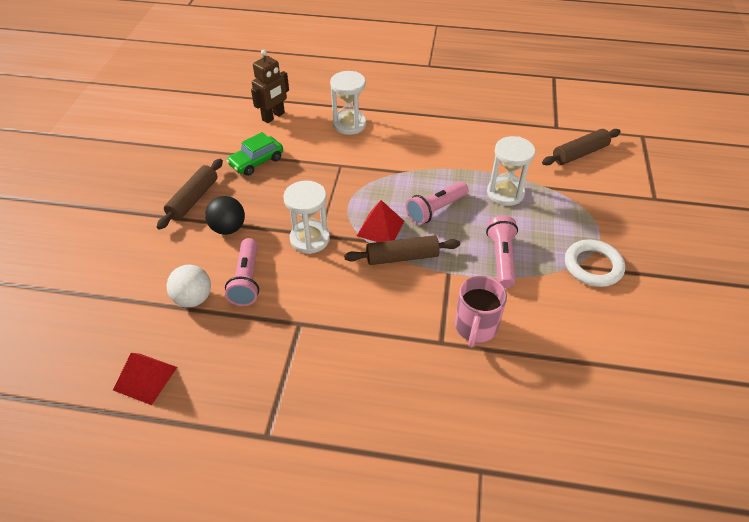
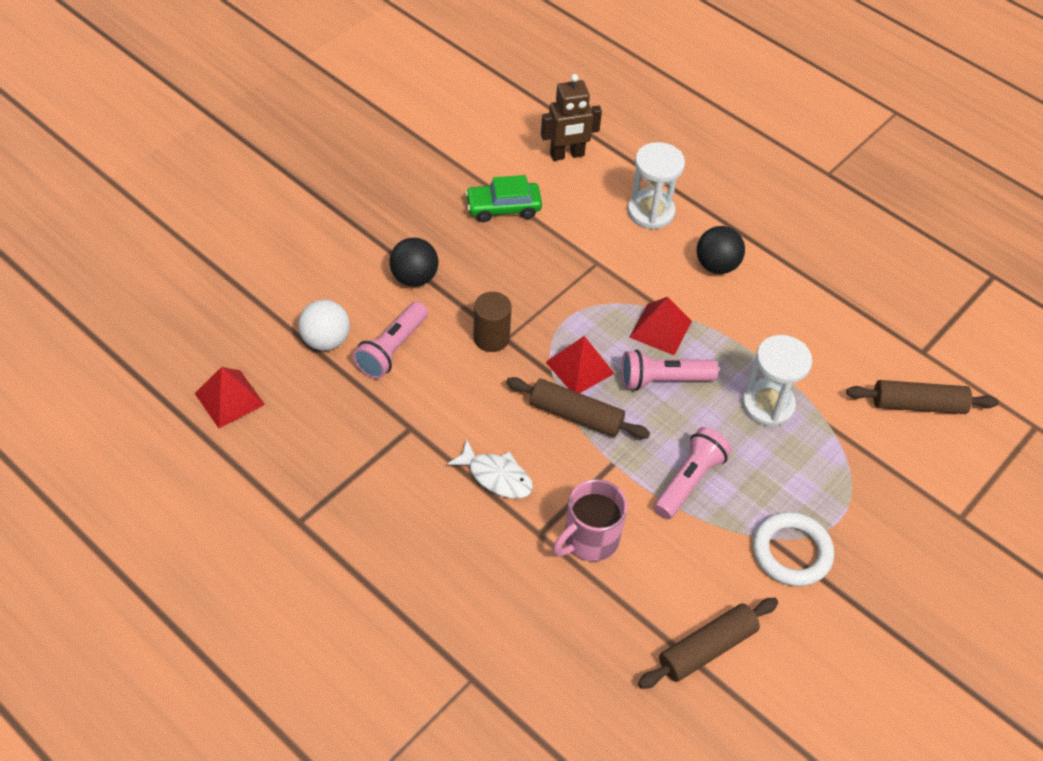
camera: 30 degrees right, 5 degrees up
brown rolling pin [157,159,223,230] -> brown rolling pin moved to [638,598,778,689]
white hourglass [283,181,330,254] -> brown cylinder [473,292,512,352]
none -> white fish [446,439,533,499]
none -> red pyramid [629,297,692,355]
none -> black ball [697,226,745,274]

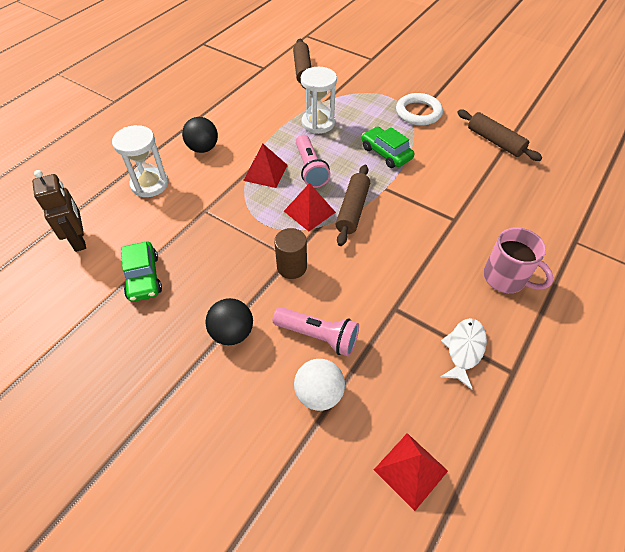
camera: 95 degrees left, 0 degrees up
white fish [446,439,533,499] -> white fish moved to [440,318,487,390]
pink mug [553,479,627,562] -> pink mug moved to [483,227,554,293]
pink flashlight [654,427,732,519] -> green car [362,126,415,168]

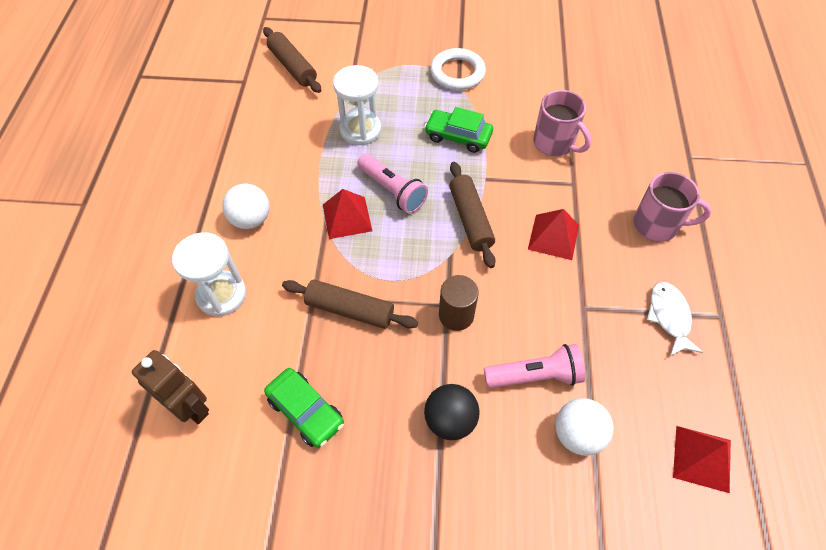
camera: 30 degrees left, 5 degrees up
black ball [182,117,218,153] -> white ball [222,183,270,229]
red pyramid [284,183,336,231] -> red pyramid moved to [528,209,579,260]
brown rolling pin [457,110,542,161] -> brown rolling pin moved to [282,279,418,329]
none -> pink mug [533,90,591,157]

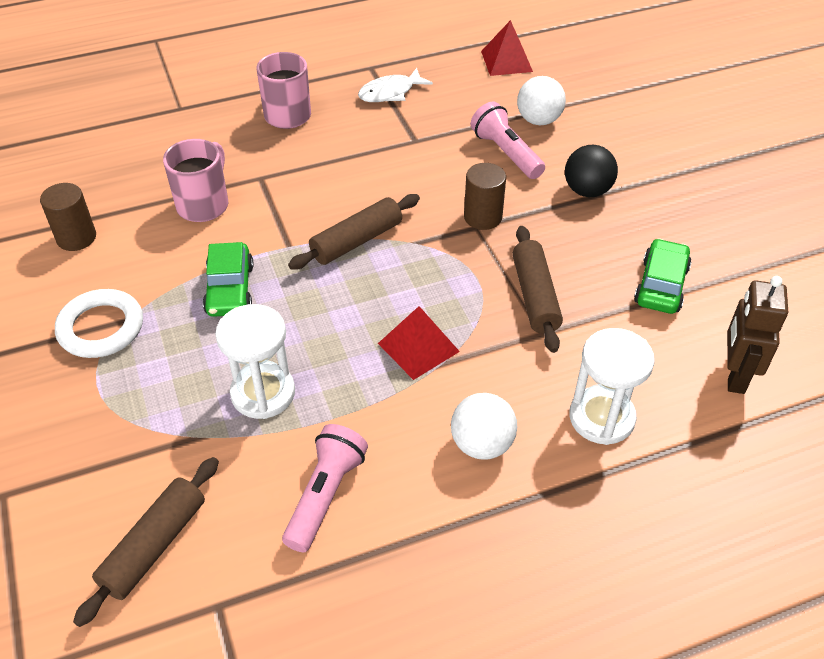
camera: 115 degrees left, 10 degrees down
pink flashlight [357,153,428,214] -> pink flashlight moved to [282,424,368,552]
red pyramid [528,209,579,260] -> none
none -> brown cylinder [40,183,96,251]

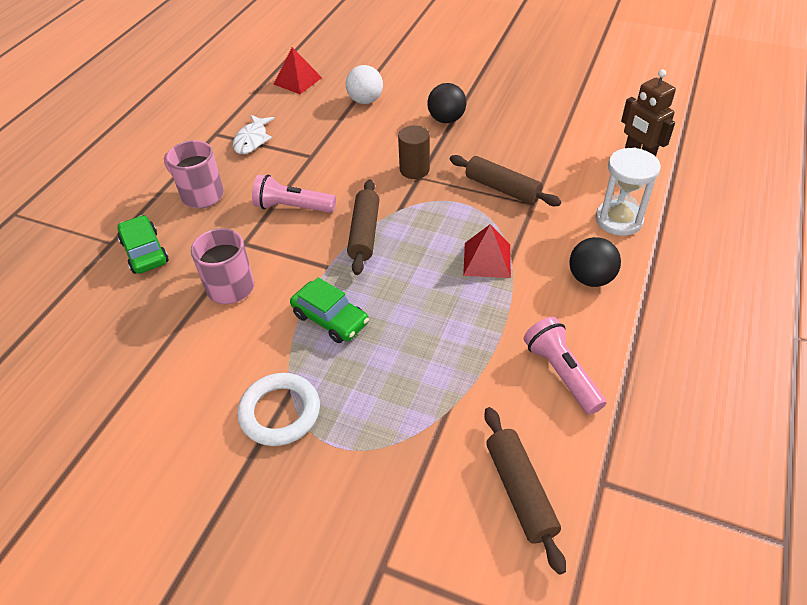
camera: 45 degrees left, 0 degrees up
brown cylinder [40,183,96,251] -> none
white hourglass [215,304,295,419] -> none
white ball [451,393,517,460] -> black ball [569,237,621,287]
pink flashlight [471,102,545,179] -> pink flashlight moved to [252,174,336,213]
green car [634,238,691,314] -> green car moved to [117,215,169,274]

